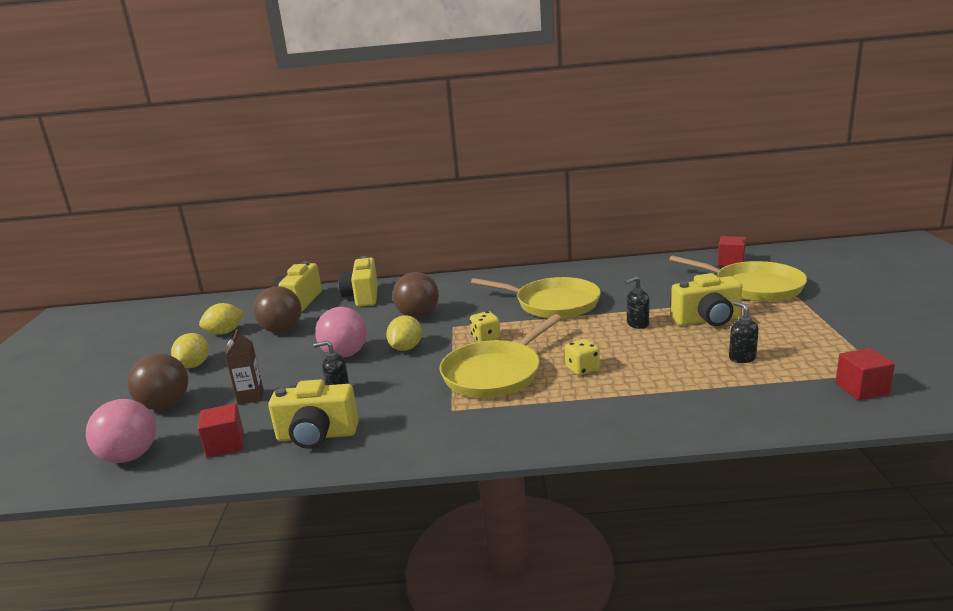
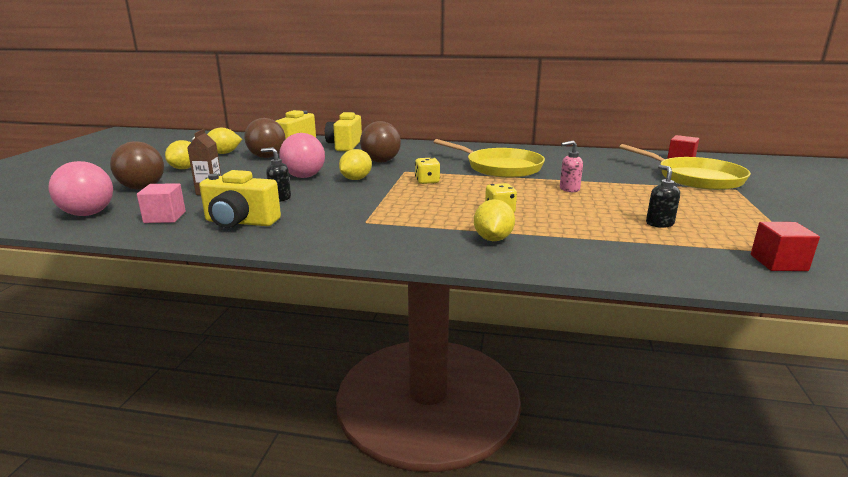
camera: 10 degrees right, 0 degrees up
red cube [198,403,244,458] -> pink cube [137,183,186,223]
yellow pan [440,314,562,398] -> none
black soap dispenser [625,276,650,329] -> pink soap dispenser [560,140,583,192]
yellow camera [671,273,742,326] -> none
none -> yellow lemon [474,199,515,241]

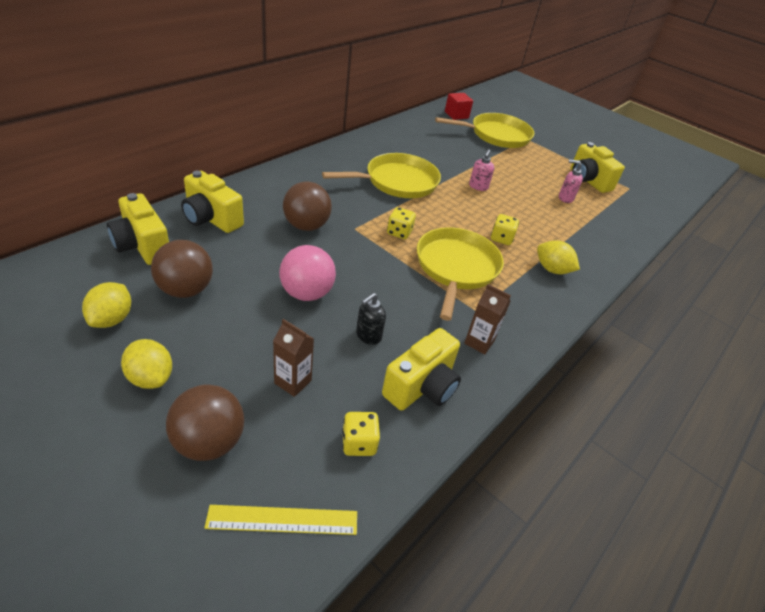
camera: 65 degrees left, 20 degrees up
pink ball [48,161,113,216] -> yellow ruler [204,505,357,535]
pink cube [137,183,186,223] -> yellow dice [342,412,380,456]
yellow lemon [339,149,372,180] -> none
black soap dispenser [646,165,680,228] -> pink soap dispenser [559,159,583,203]
red cube [751,222,820,271] -> none
none -> yellow pan [417,227,504,321]
none -> brown carton [464,284,511,355]
none -> yellow camera [571,142,625,193]

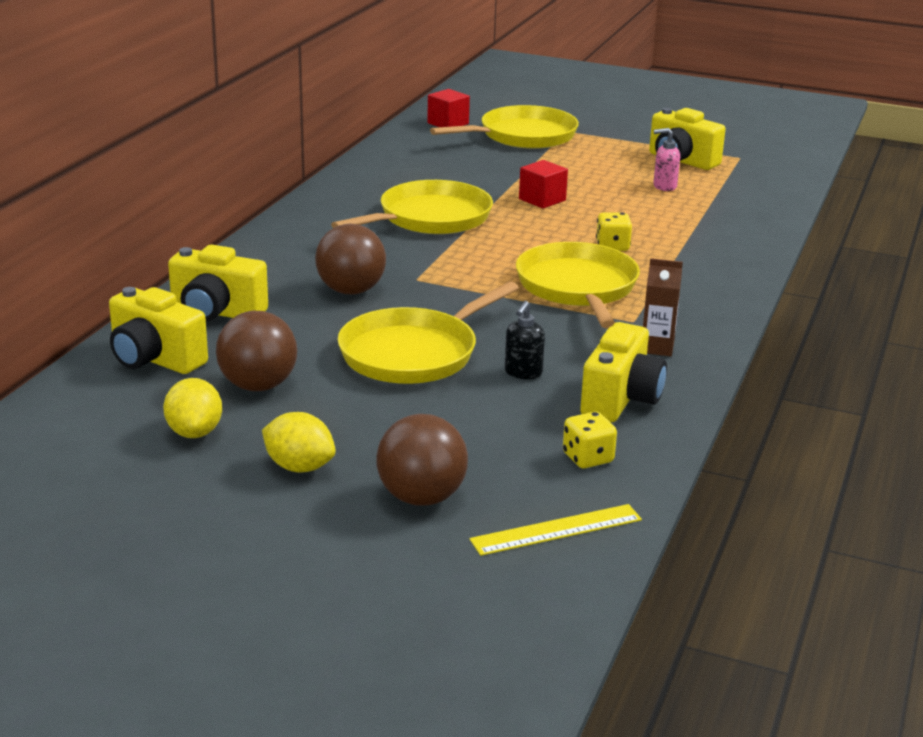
camera: 15 degrees left, 15 degrees down
brown carton [273,319,314,397] -> none
pink ball [279,245,336,301] -> yellow pan [338,281,519,384]
yellow dice [387,207,416,239] -> none
pink soap dispenser [469,149,494,191] -> red cube [519,160,568,209]
yellow lemon [537,240,580,274] -> none

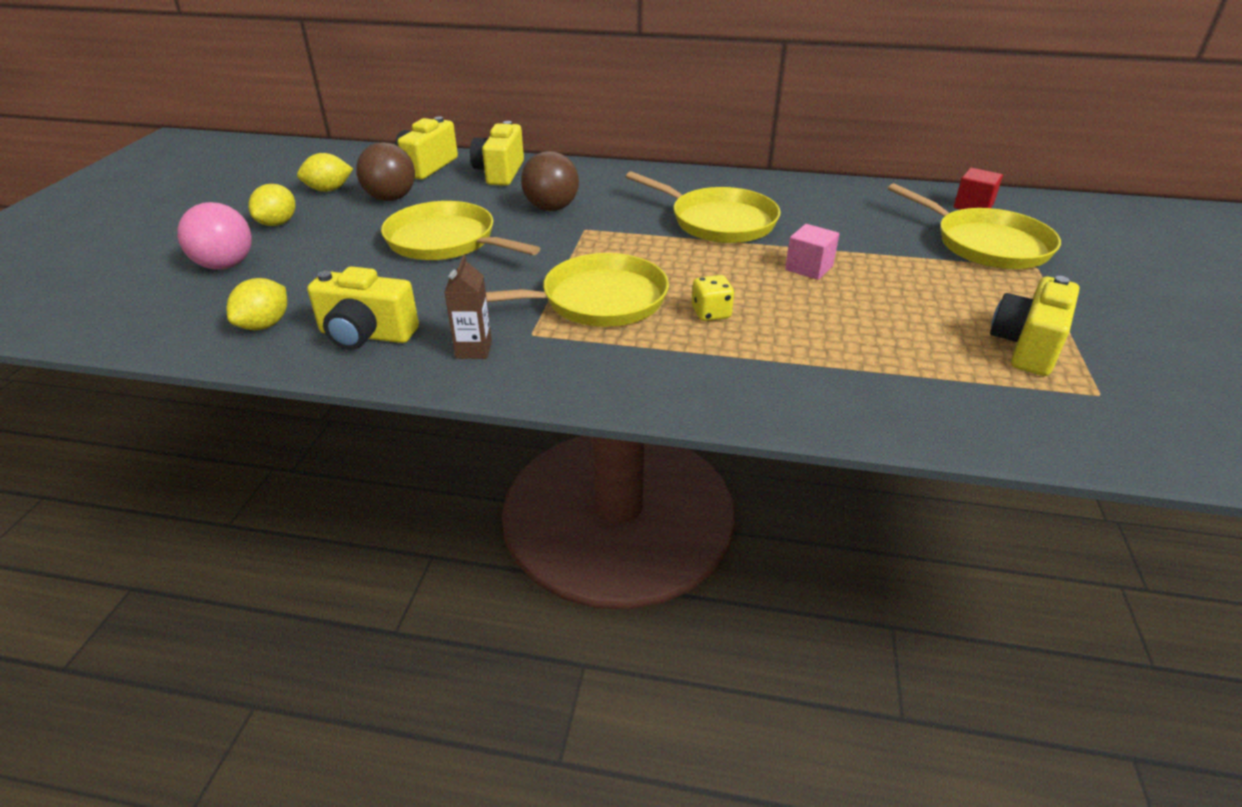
camera: 80 degrees right, 10 degrees up
brown ball [376,414,468,506] -> pink ball [177,202,252,270]
yellow ruler [469,504,642,556] -> none
black soap dispenser [504,301,545,379] -> none
red cube [519,160,568,209] -> pink cube [785,224,839,280]
yellow dice [563,412,617,468] -> yellow lemon [227,278,287,330]
pink soap dispenser [653,128,680,191] -> none

